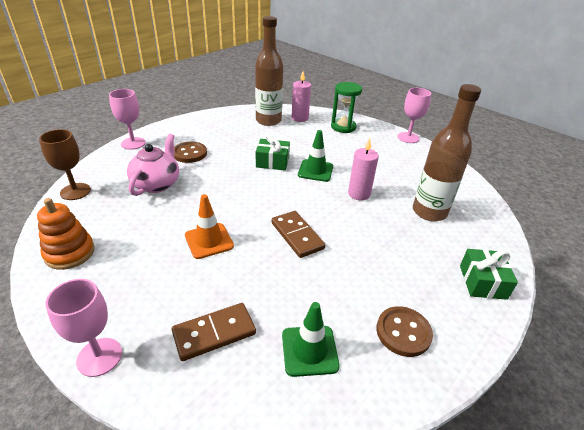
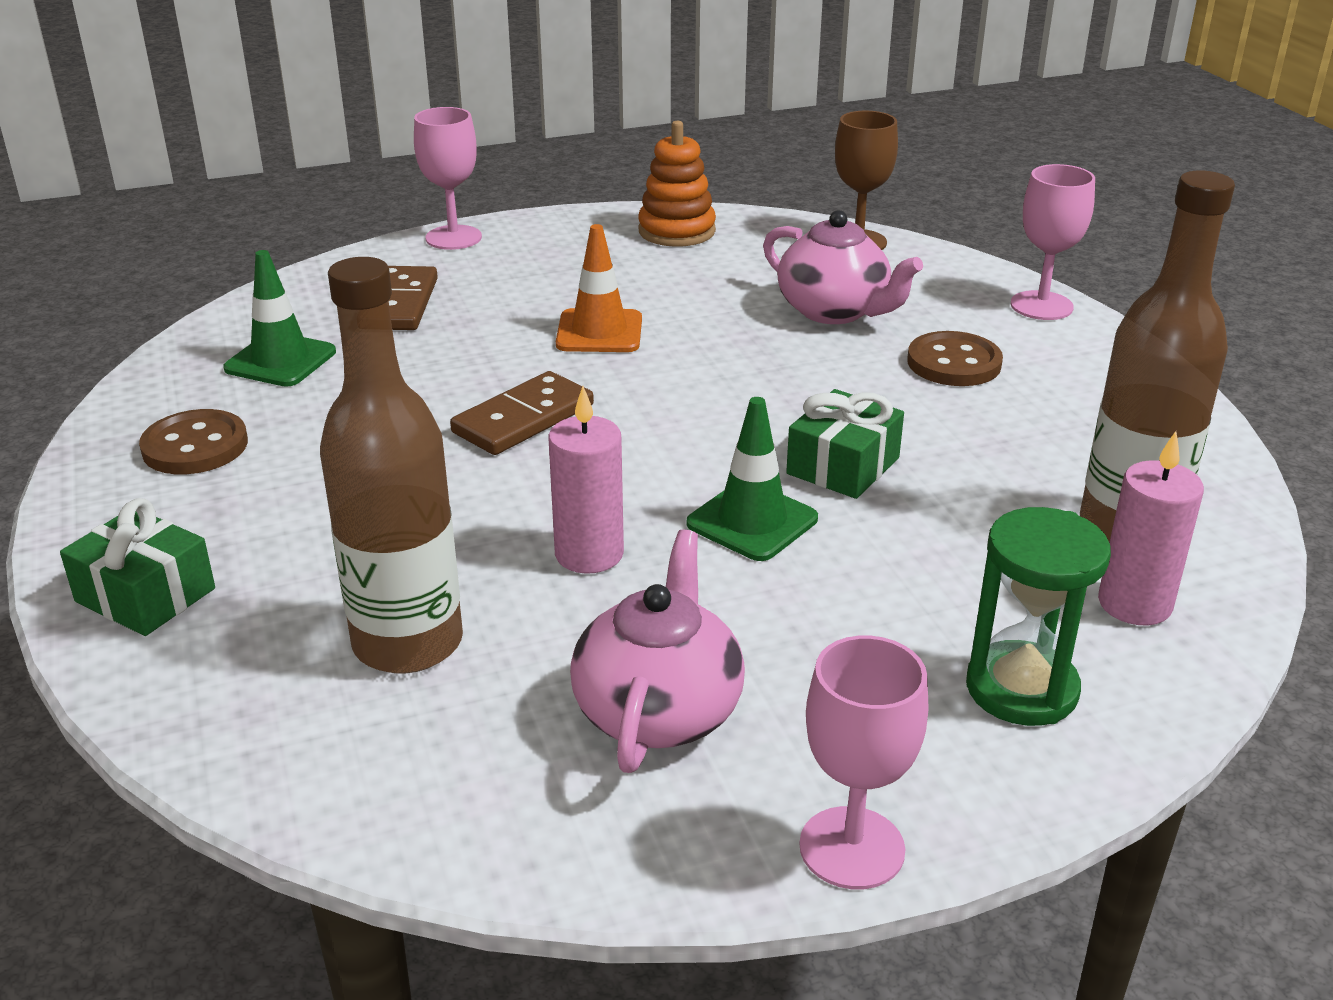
camera: 120 degrees right, 5 degrees down
brown domino [271,211,325,258] -> brown domino turned 45 degrees counterclockwise [450,371,594,455]
none -> pink teapot [570,529,745,773]

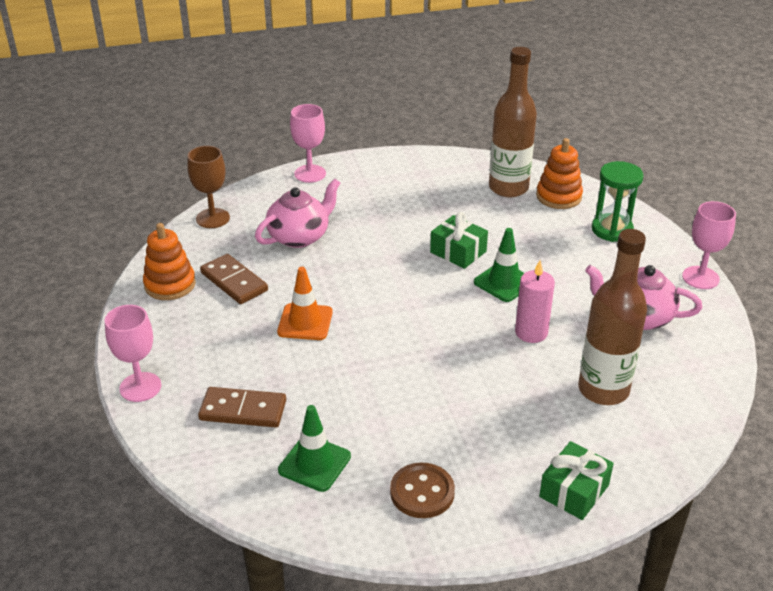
camera: 85 degrees left, 5 degrees up
brown domino [450,371,594,455] -> brown domino moved to [200,254,268,304]
brown button [907,331,1003,386] -> none
pink candle [1098,431,1204,625] -> orange stacking toy [536,138,583,209]

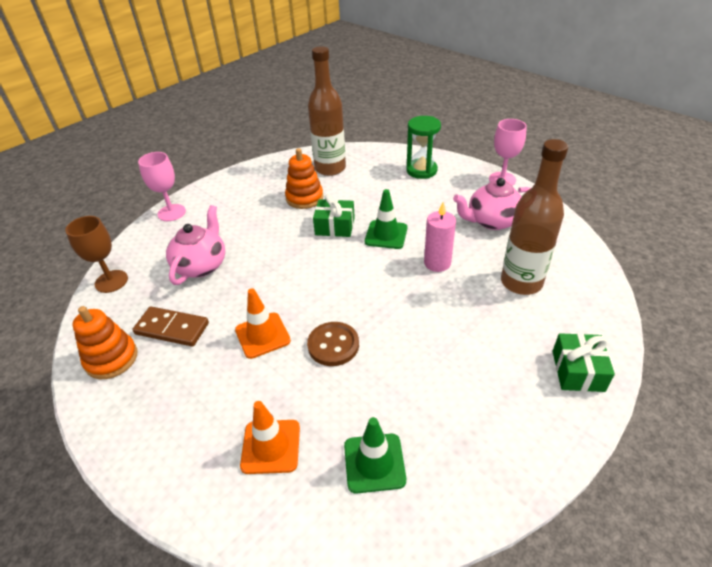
camera: 30 degrees left, 5 degrees up
pink goblet [105,305,161,402] -> none
brown domino [198,387,286,428] -> orange traffic cone [240,401,300,474]
brown button [390,463,455,518] -> brown button moved to [307,322,359,366]
orange stacking toy [536,138,583,209] -> orange stacking toy moved to [285,148,323,209]

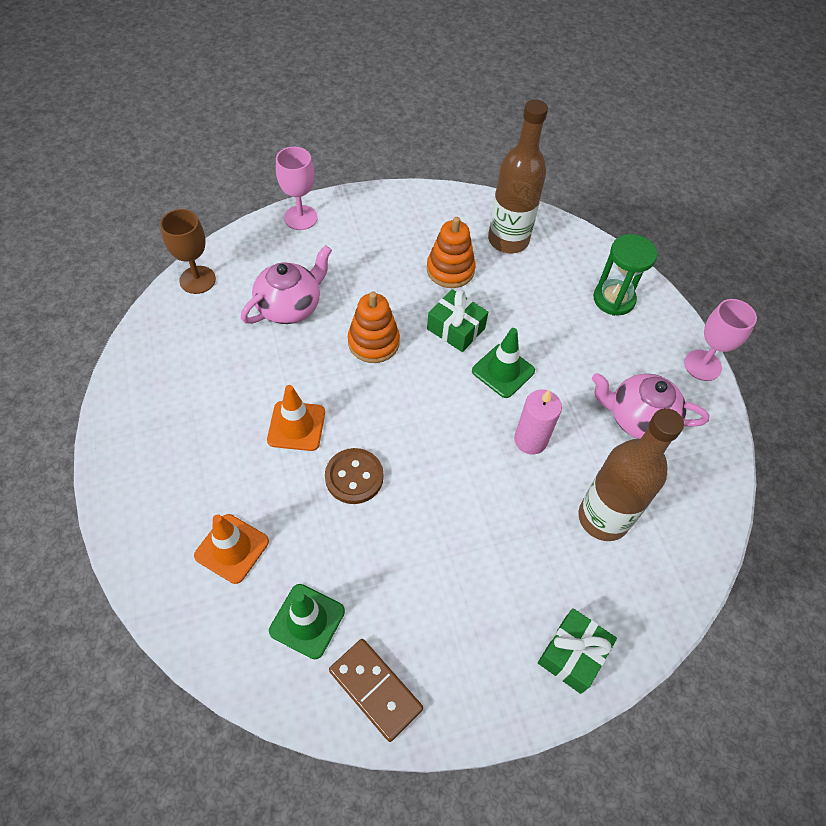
camera: 25 degrees right, 15 degrees up
orange stacking toy [72,306,137,379] -> orange stacking toy moved to [348,291,400,363]
brown domino [132,307,209,346] -> brown domino moved to [329,639,423,742]

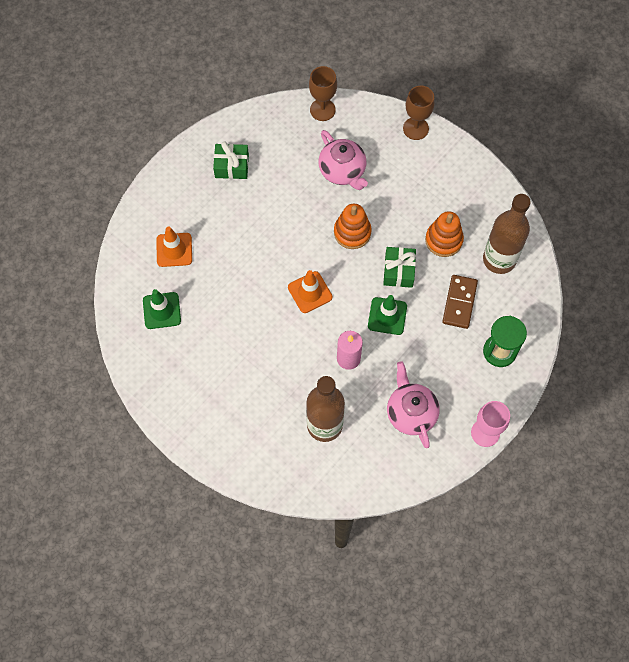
camera: 60 degrees right, 10 degrees up
pink teapot [241,245,332,324] -> pink teapot turned 45 degrees clockwise [319,130,368,190]
orange traffic cone [267,385,325,451] -> orange traffic cone moved to [288,270,333,313]
pink goblet [276,147,318,230] -> brown goblet [403,86,435,140]
brown button [325,448,383,504] -> none
brown domino [329,639,423,742] -> brown domino moved to [442,275,478,329]
green gift [538,608,617,694] -> green gift moved to [213,142,249,179]

